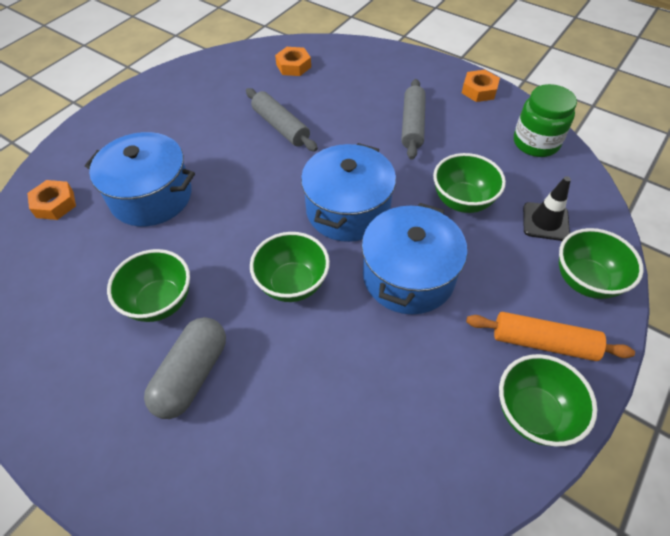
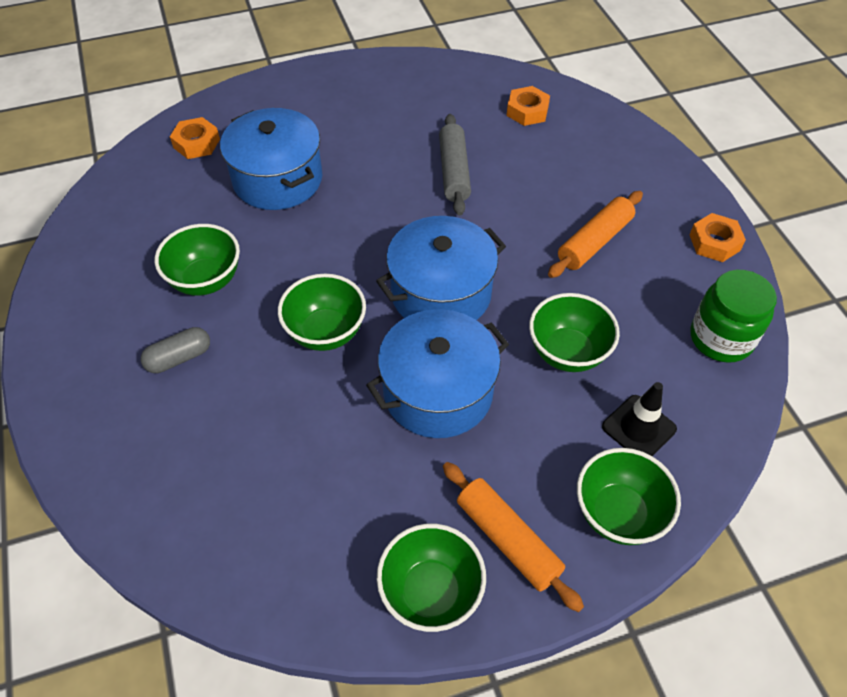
camera: 35 degrees right, 0 degrees up
grey capsule [144,317,226,419] -> grey capsule [141,327,210,373], size x0.64
grey rolling pin [401,79,426,160] -> orange rolling pin [548,191,643,278]

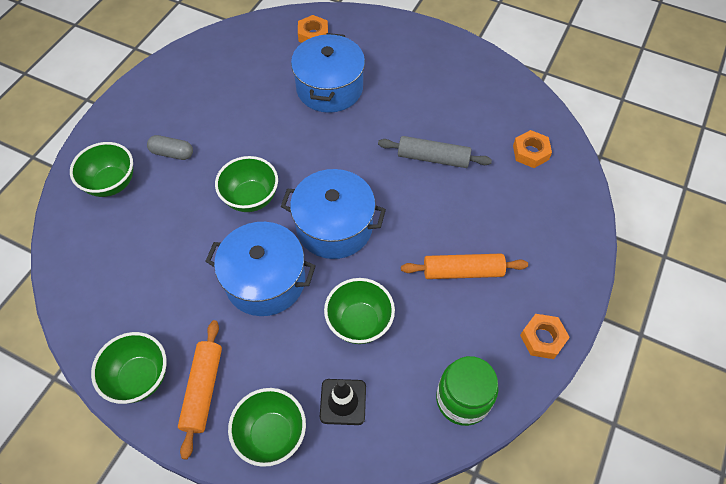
camera: 45 degrees right, 5 degrees up
green bowl [155,224,240,296] -> green bowl moved to [70,142,133,197]
grey rolling pin [439,114,471,216] -> grey rolling pin turned 60 degrees clockwise [378,136,492,168]

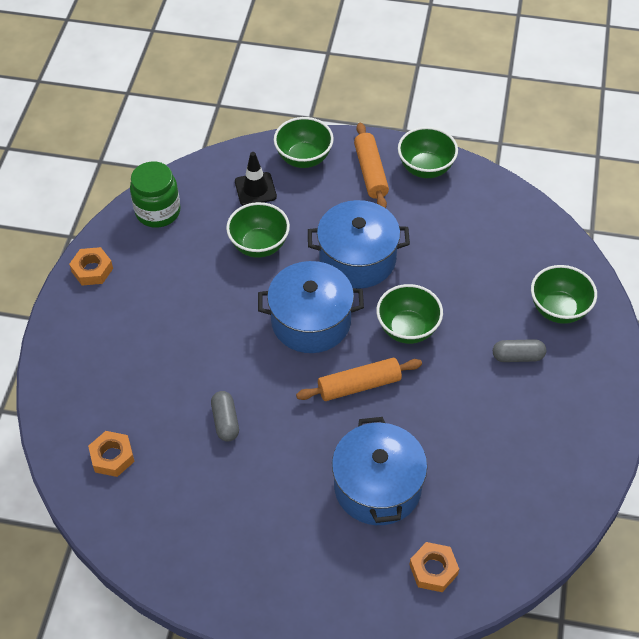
camera: 165 degrees right, 5 degrees down
grey rolling pin [378,136,492,168] -> grey capsule [211,391,239,442]
orange rolling pin [401,253,528,279] -> orange rolling pin moved to [296,358,422,401]

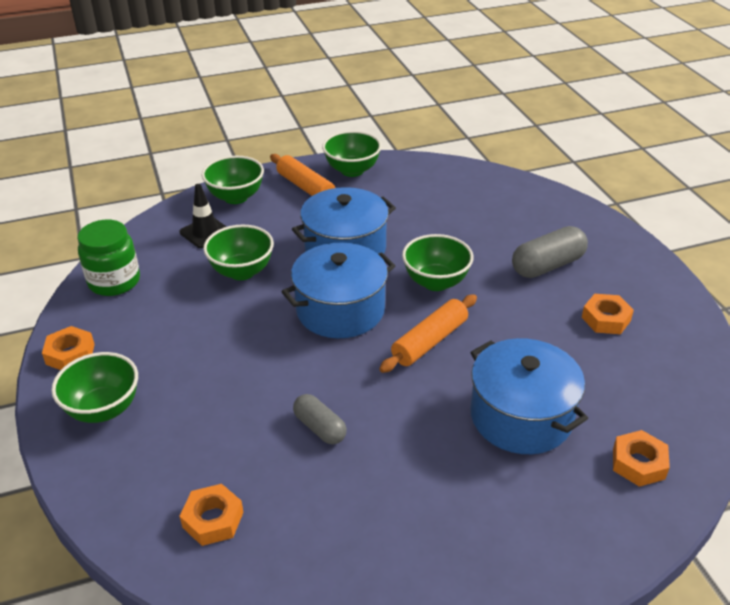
camera: 30 degrees left, 15 degrees down
grey capsule [493,339,546,362] -> grey capsule [512,226,588,278], size x1.57
green bowl [531,265,597,324] -> green bowl moved to [51,352,138,423]
none -> orange nut [582,294,634,334]

